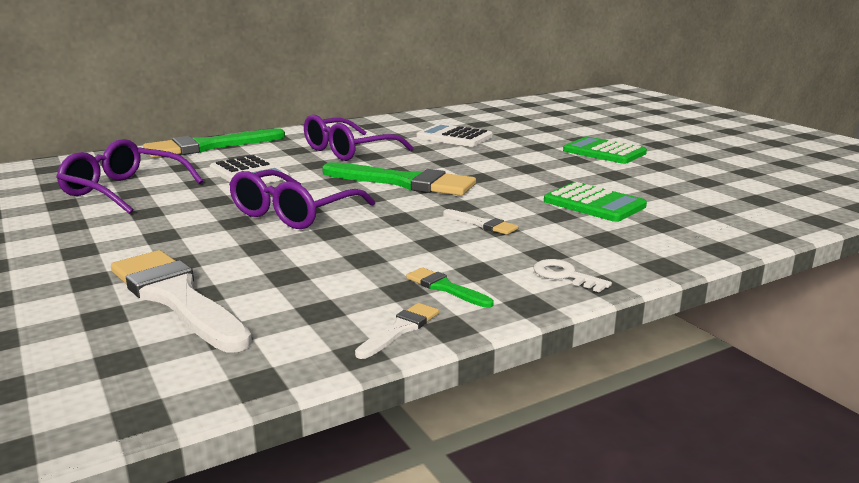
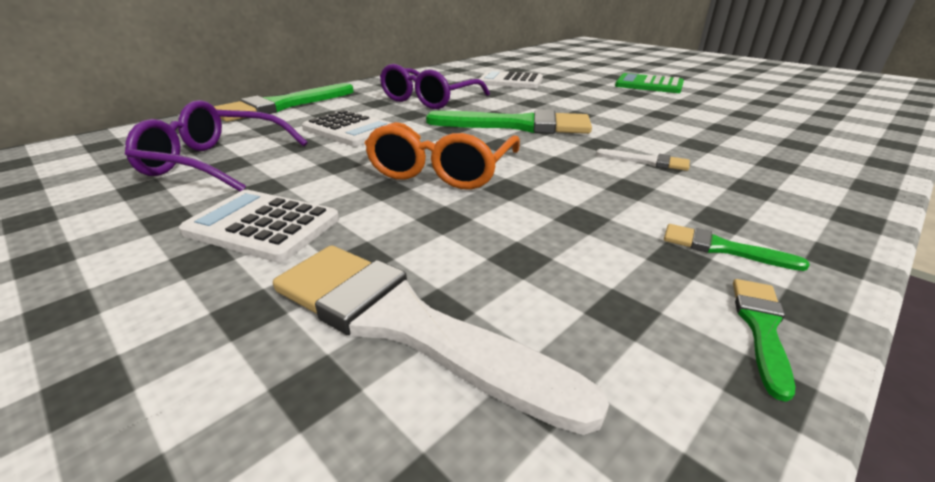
camera: 15 degrees left, 10 degrees up
purple glasses [229,170,375,229] -> orange glasses [364,122,520,189]
white brush [355,303,439,359] -> green brush [733,279,795,402]
white key [534,259,612,293] -> none
green calculator [544,182,647,222] -> none
none -> white calculator [179,190,339,263]

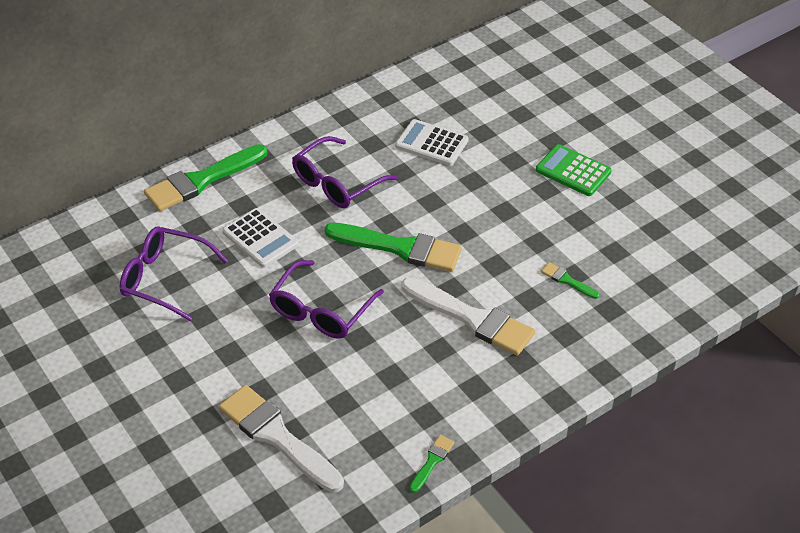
camera: 10 degrees right, 15 degrees up
white calculator [179,190,339,263] -> none
orange glasses [364,122,520,189] -> purple glasses [269,260,384,339]
white brush [596,149,690,171] -> white brush [402,277,535,356], size x2.23
green brush [664,224,810,271] -> green brush moved to [541,262,599,299]

